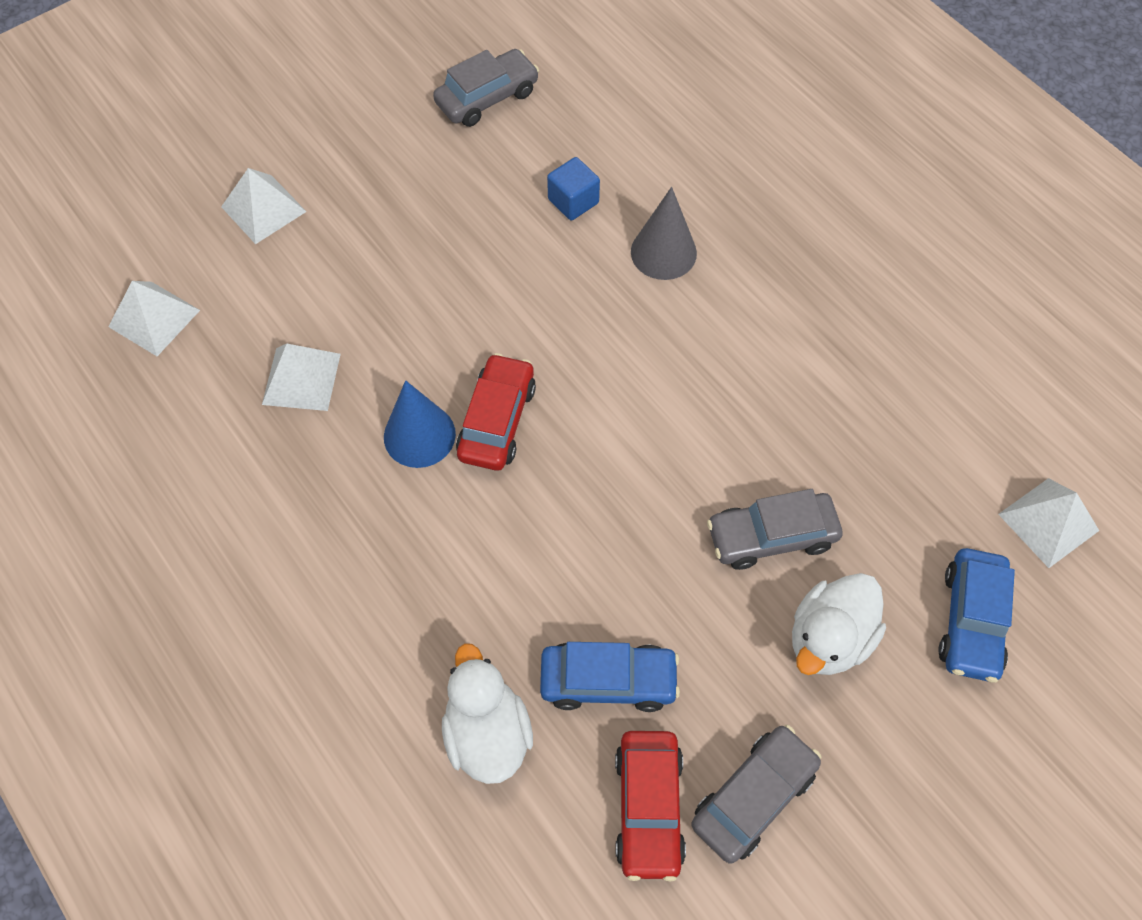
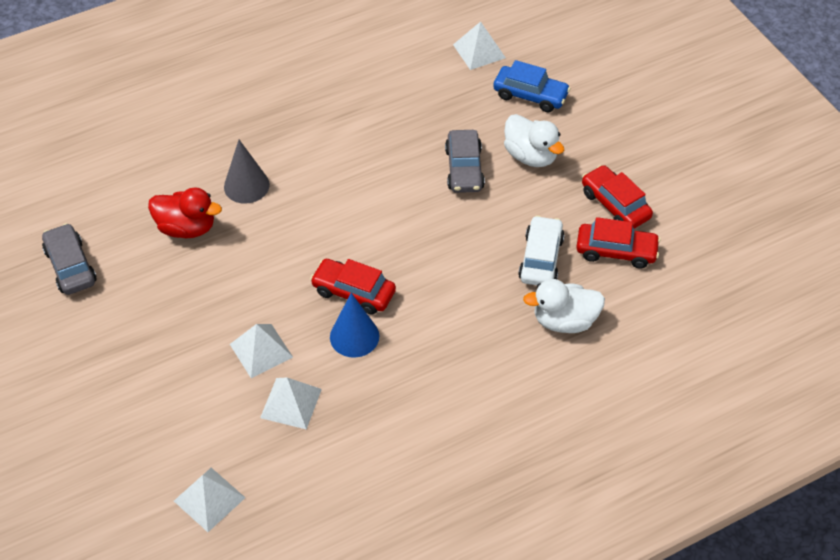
camera: 80 degrees left, 10 degrees down
white pyramid [221,168,306,244] -> white pyramid moved to [230,324,293,378]
blue car [540,642,680,712] -> white car [518,215,565,285]
blue cube [547,157,600,220] -> red duck [148,187,222,238]
grey car [691,725,822,864] -> red car [582,165,653,229]

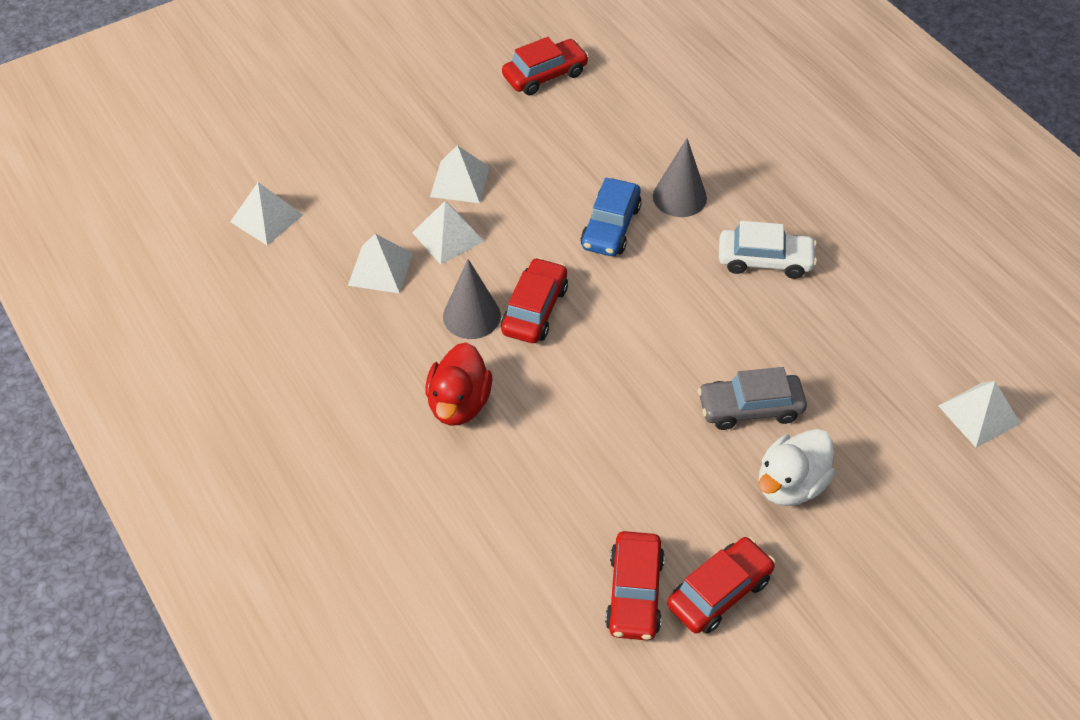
camera: 85 degrees right, 0 degrees up
grey car [42,223,97,295] -> red car [502,37,589,95]
red duck [148,187,222,238] -> red duck moved to [425,342,492,425]
blue cone [330,293,379,358] -> grey cone [443,259,501,339]
blue car [493,60,571,112] -> blue car moved to [581,178,642,256]
white car [518,215,565,285] -> white car moved to [719,221,817,279]
white duck [523,279,605,333] -> none
none -> white pyramid [430,145,490,203]

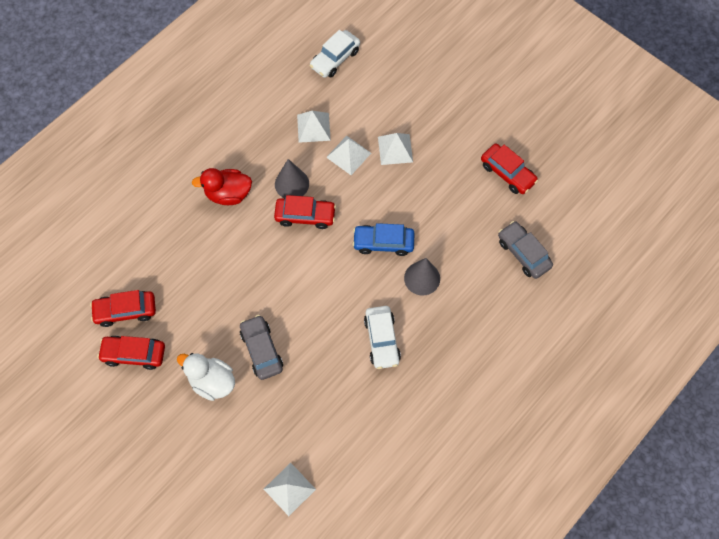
camera: 75 degrees right, 15 degrees up
white pyramid [230,182,303,245] -> white car [310,30,360,78]
red car [667,537,775,634] -> red car turned 150 degrees clockwise [97,336,165,370]
none -> grey car [498,221,553,279]

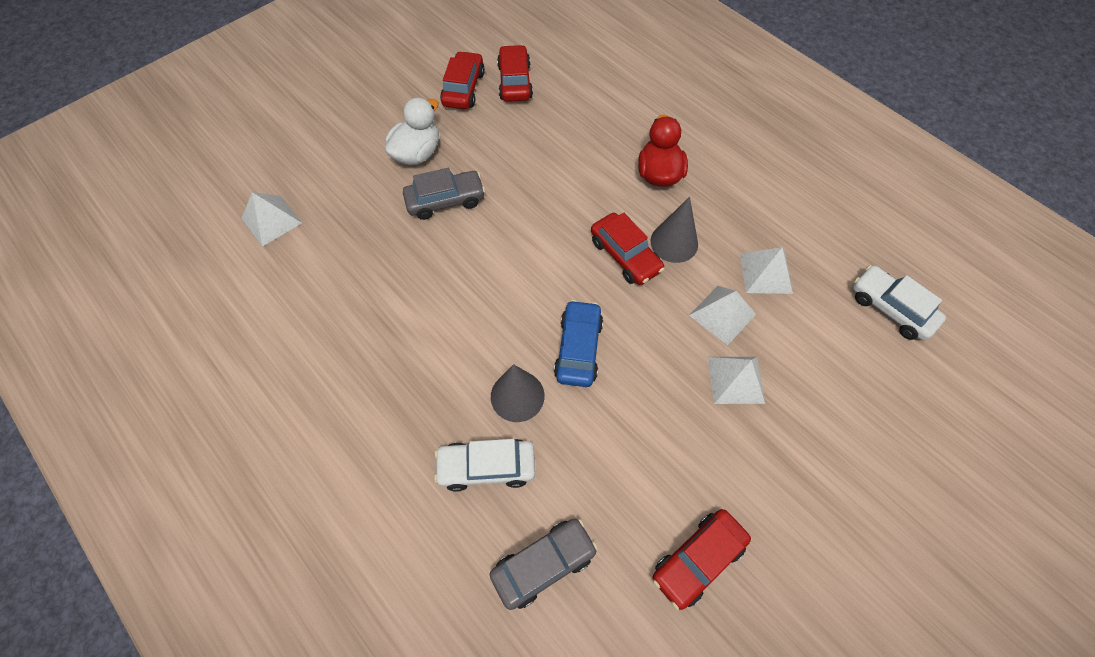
camera: 95 degrees right, 5 degrees down
red car [274,195,336,229] -> red car turned 45 degrees counterclockwise [591,213,665,285]
white car [364,306,401,369] -> white car moved to [434,439,535,492]

